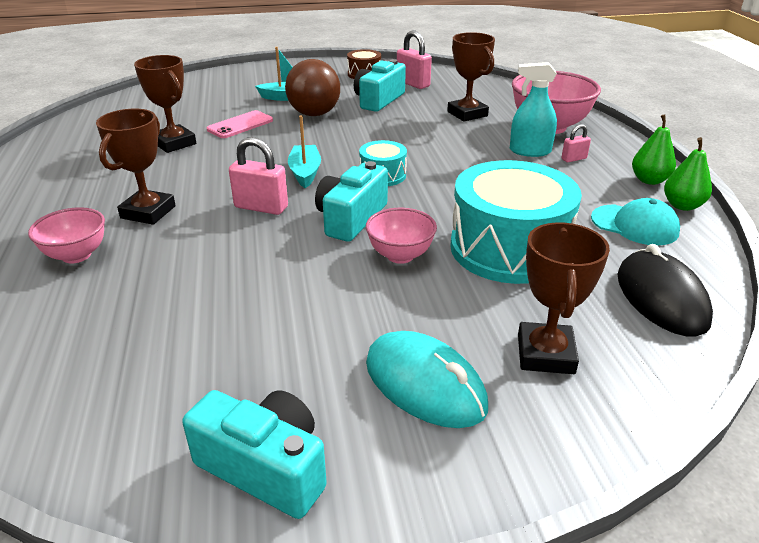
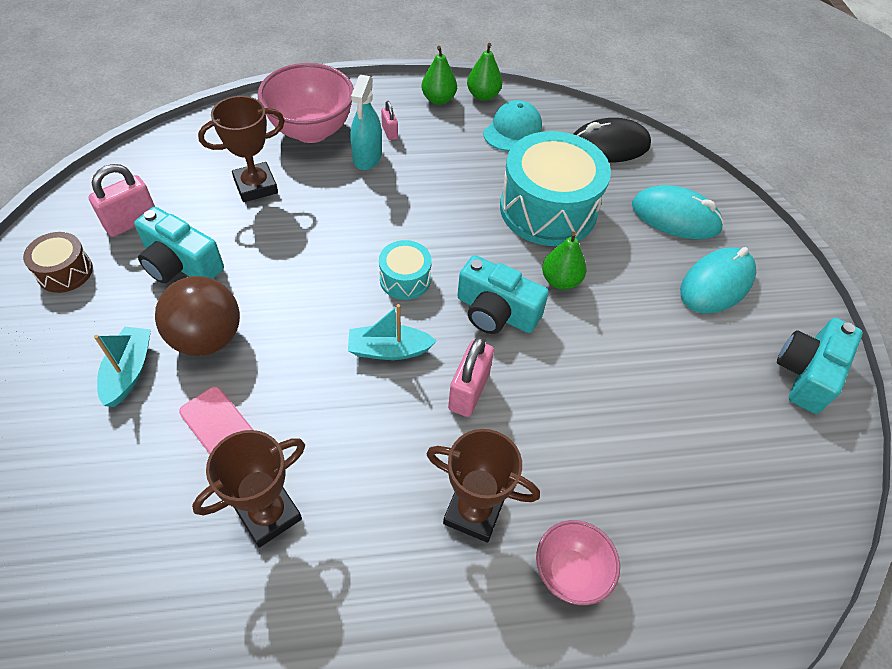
camera: 90 degrees left, 20 degrees up
pink bowl [366,208,437,264] -> green pear [542,232,587,290]
brown trophy [518,222,610,374] -> turquoise mouse [632,185,724,239]

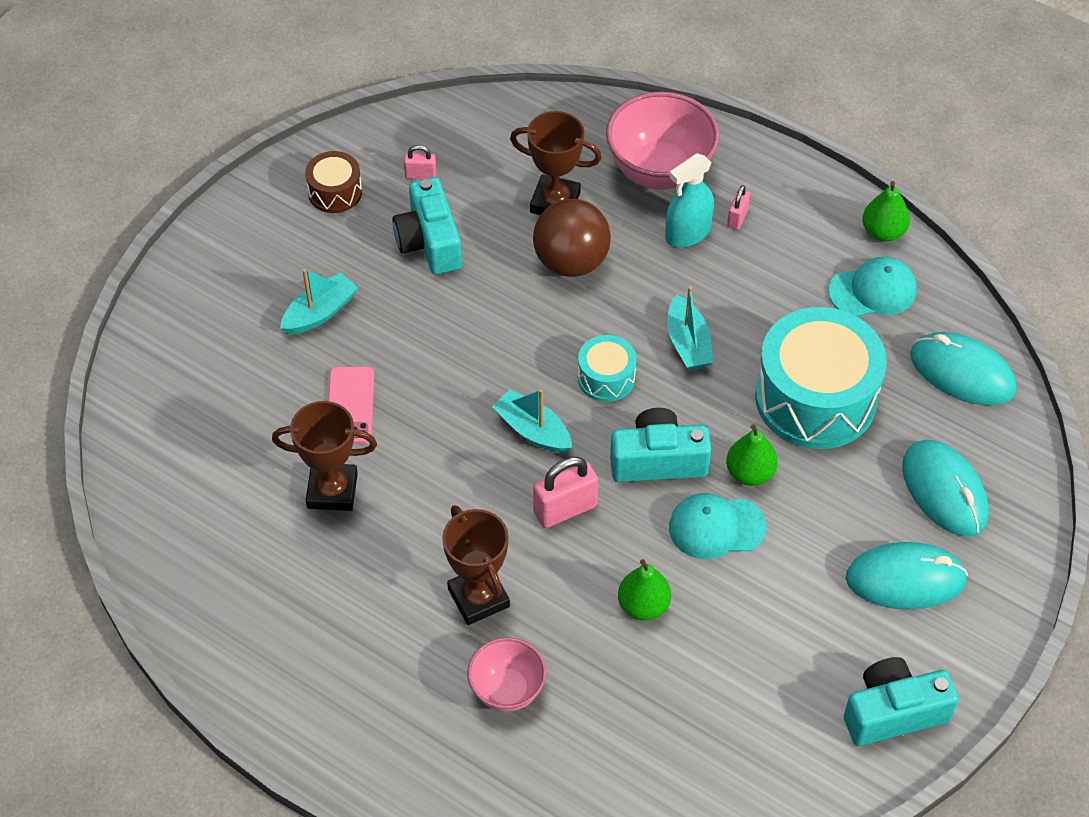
camera: 45 degrees right, 0 degrees up
pink padlock [88,164,155,237] -> pink padlock [404,145,436,180], size x0.56
brown ball [155,276,240,356] -> brown ball moved to [533,199,611,277]
green pear [421,46,457,105] -> green pear moved to [618,559,671,621]
turquoise camera [457,255,549,334] -> turquoise camera turned 105 degrees clockwise [610,408,711,482]
black mouse [573,118,651,162] -> turquoise mouse [910,332,1016,405]
none -> turquoise boat [667,286,713,370]
none -> turquoise cap [669,493,766,559]

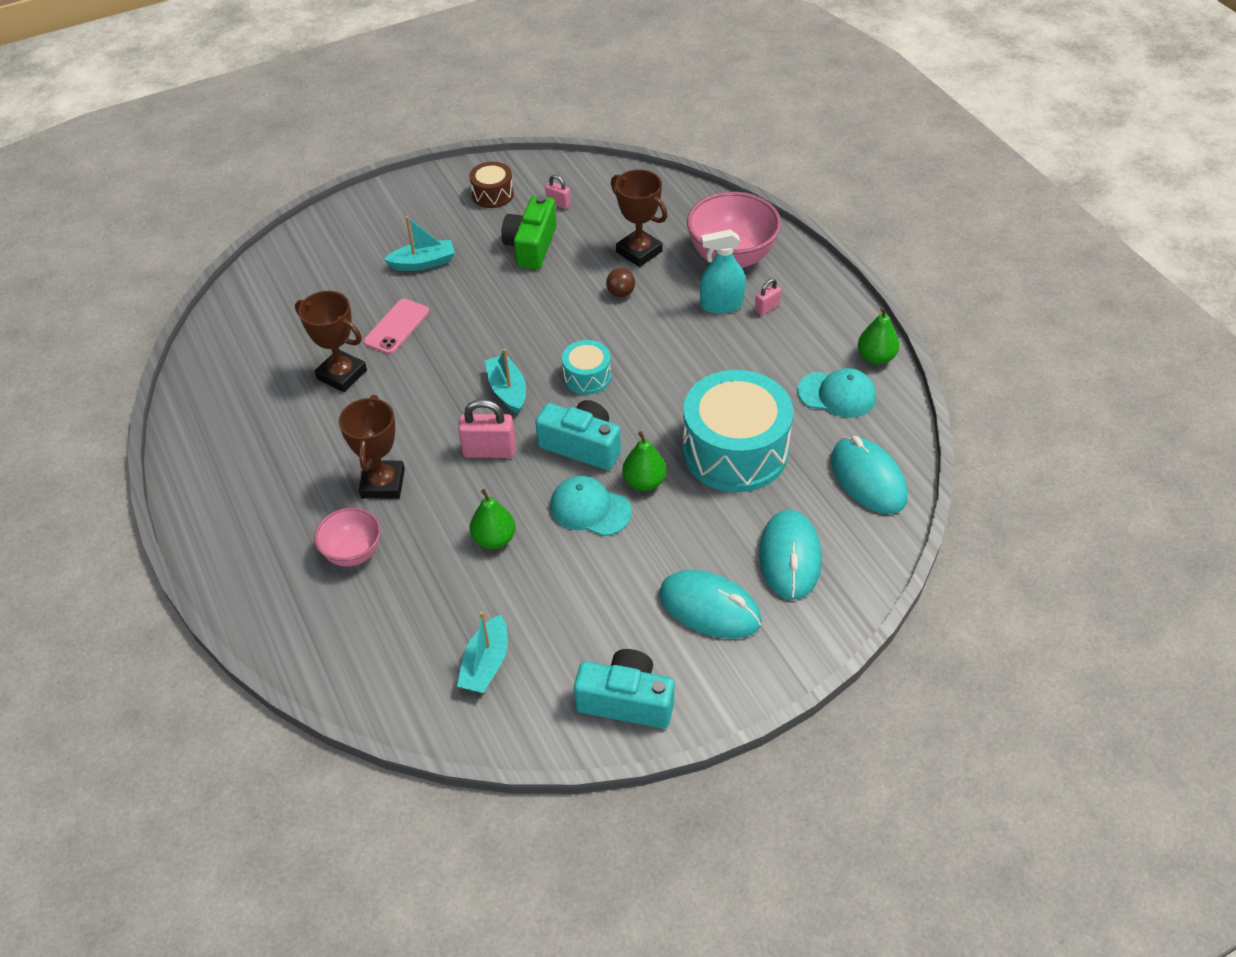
camera: 30 degrees right, 5 degrees down
turquoise camera [392,177,462,274] -> green camera [501,195,557,270]
brown ball [533,199,611,277] -> brown ball [606,268,635,297], size x0.46
turquoise boat [667,286,713,370] -> turquoise boat moved to [457,611,508,693]

